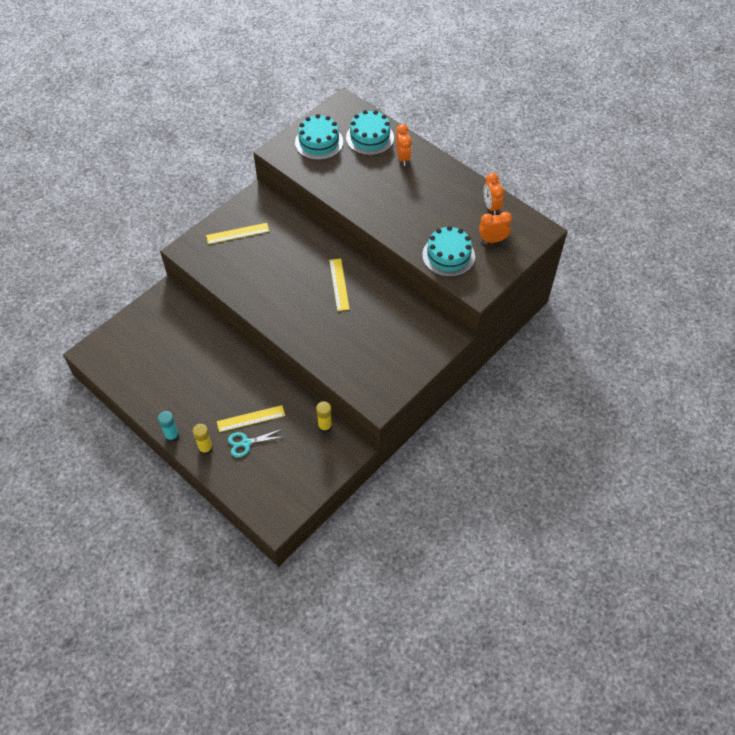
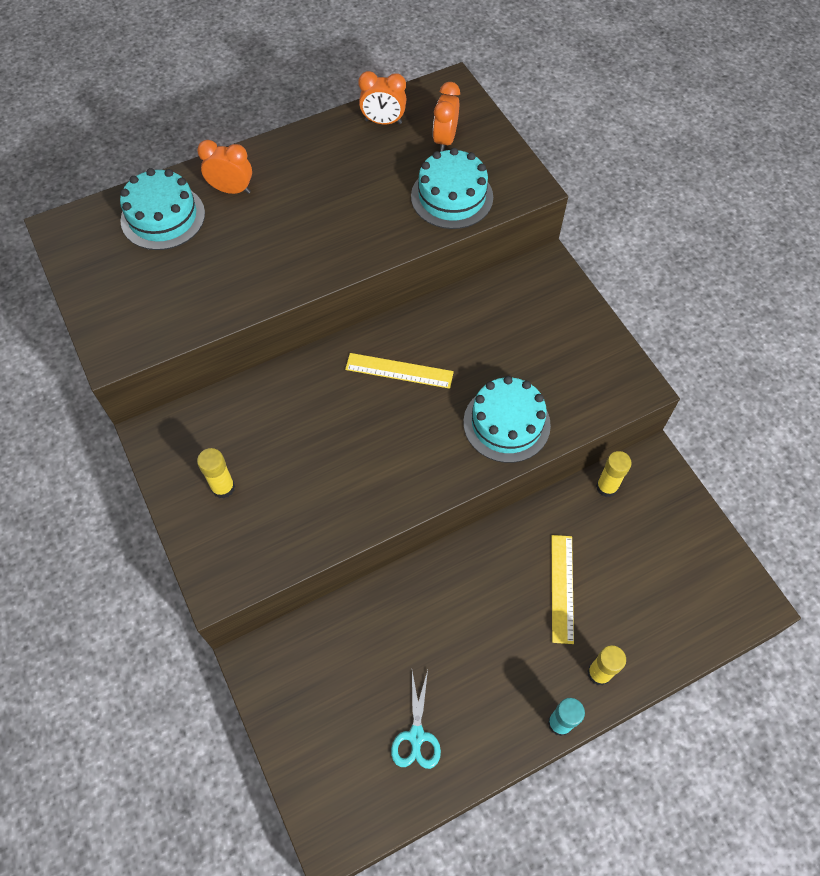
camera: 70 degrees left, 5 degrees up
yellow ruler [206,223,269,244] -> yellow glue stick [197,448,235,499]
turquoise scissors [228,429,281,457] -> turquoise scissors moved to [391,670,441,769]
turquoise cake [295,114,343,160] -> turquoise cake moved to [463,376,551,463]

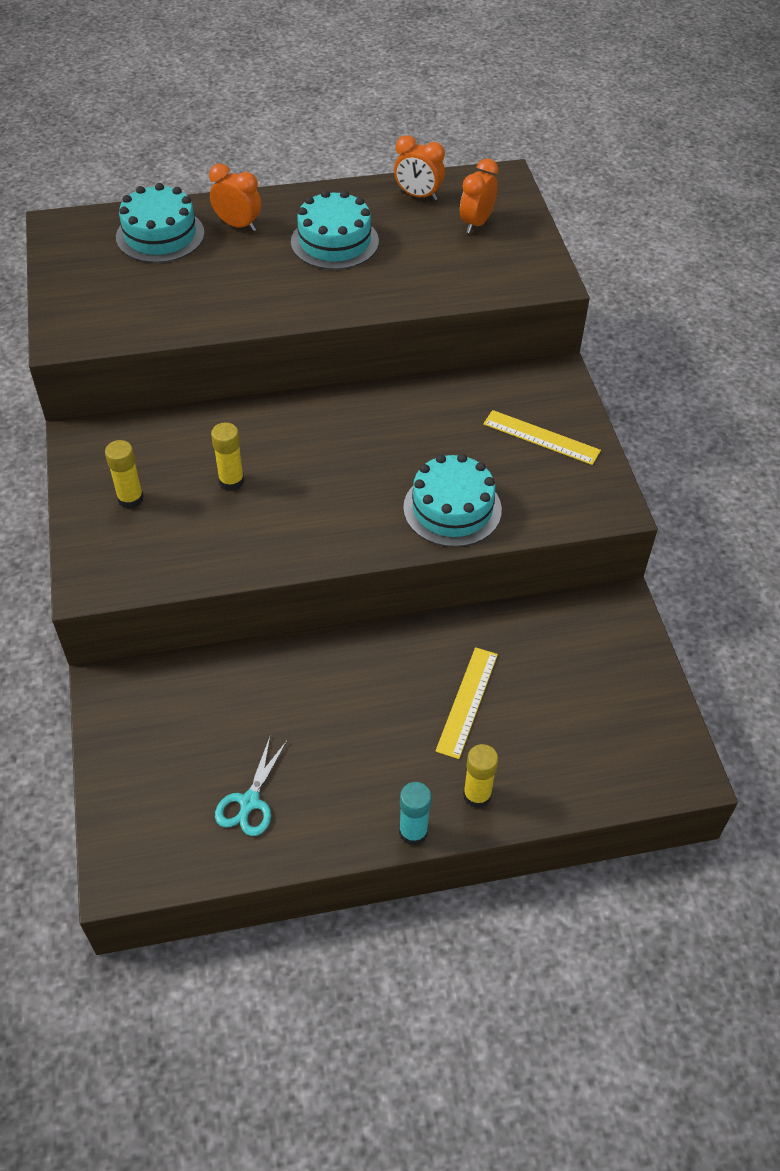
camera: 15 degrees right, 10 degrees down
yellow ruler [345,353,454,389] -> yellow ruler moved to [483,410,601,465]
turquoise cake [411,148,493,229] -> turquoise cake moved to [291,190,379,270]
yellow glue stick [596,451,632,497] -> yellow glue stick moved to [211,422,244,491]

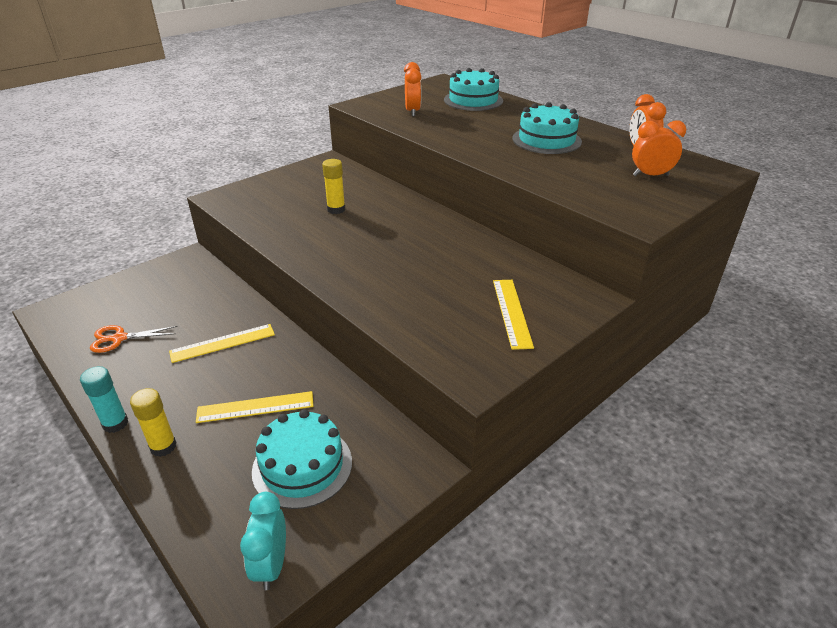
camera: 60 degrees right, 15 degrees down
yellow glue stick [105,440,144,509] -> none
orange clock [209,164,261,231] -> orange clock moved to [404,62,421,117]
turquoise scissors [215,737,287,836] -> orange scissors [90,325,178,353]
turquoise cake [403,454,502,547] -> turquoise cake moved to [252,409,352,509]
none -> yellow ruler [169,324,275,363]
none -> turquoise clock [240,492,286,590]

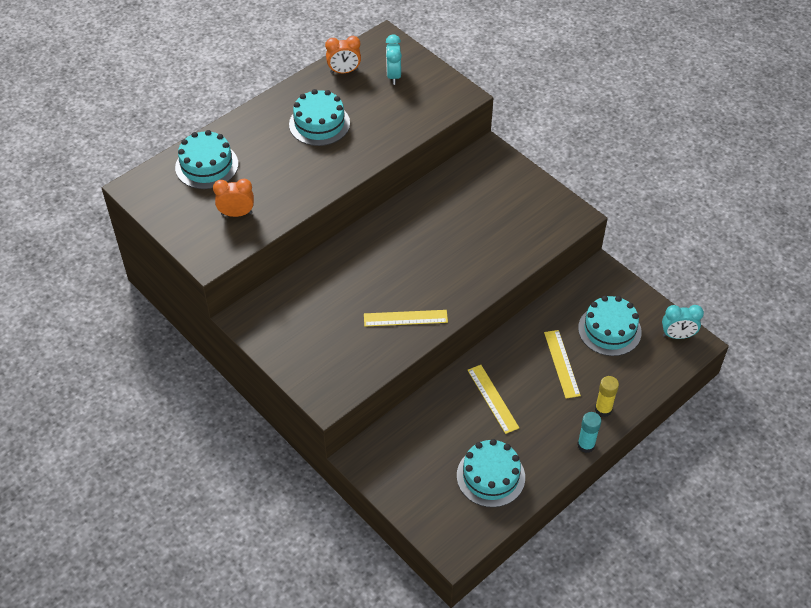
camera: 90 degrees left, 15 degrees up
orange scissors [90,325,178,353] -> turquoise cake [457,439,525,507]
yellow glue stick [322,159,345,214] -> none
yellow ruler [493,280,534,350] -> yellow ruler moved to [364,310,448,326]
orange clock [632,120,686,176] -> turquoise clock [386,35,402,85]

